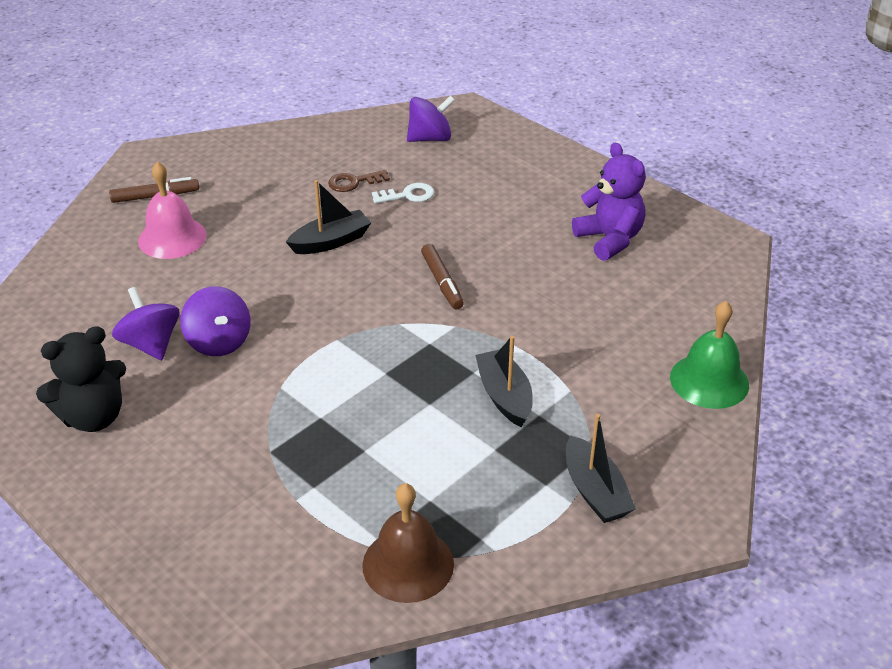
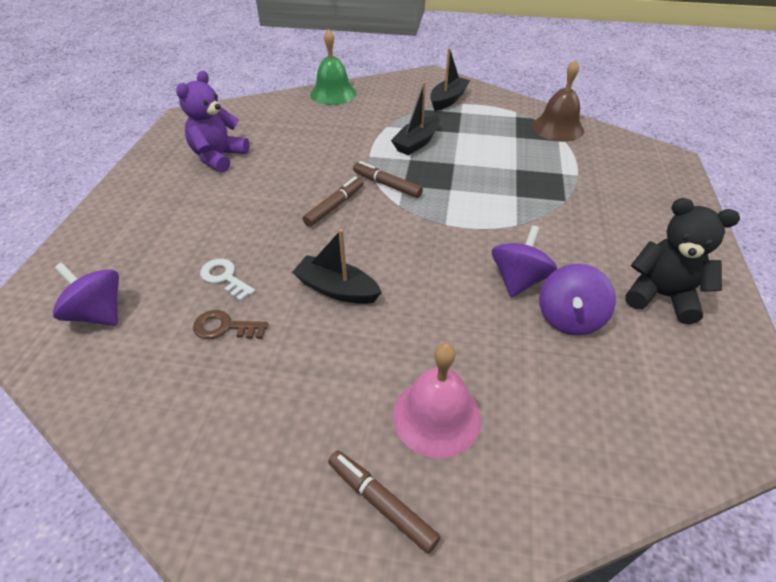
camera: 125 degrees left, 5 degrees up
brown key [328,170,390,192] -> brown key turned 150 degrees clockwise [193,310,268,339]
none -> brown marker [353,161,423,198]

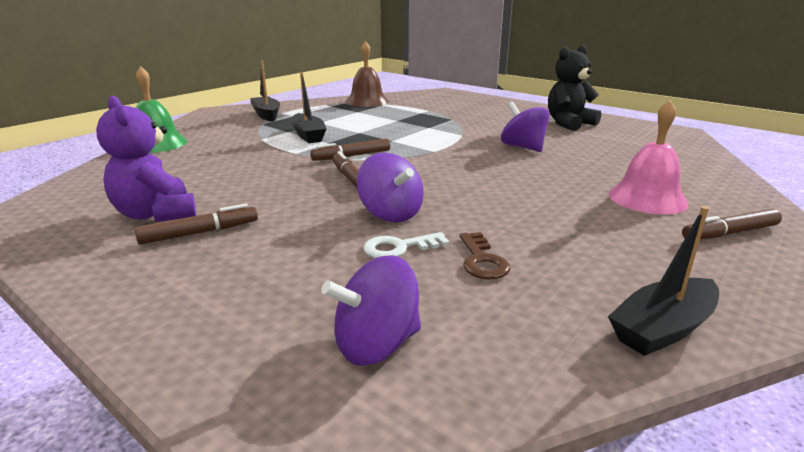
camera: 60 degrees left, 20 degrees down
brown key [193,310,268,339] -> brown key turned 45 degrees counterclockwise [460,232,510,279]
black boat [292,229,382,304] -> black boat moved to [608,206,719,356]
purple spinning top [539,264,616,335] -> purple spinning top moved to [357,153,424,222]
none -> brown marker [135,204,258,245]

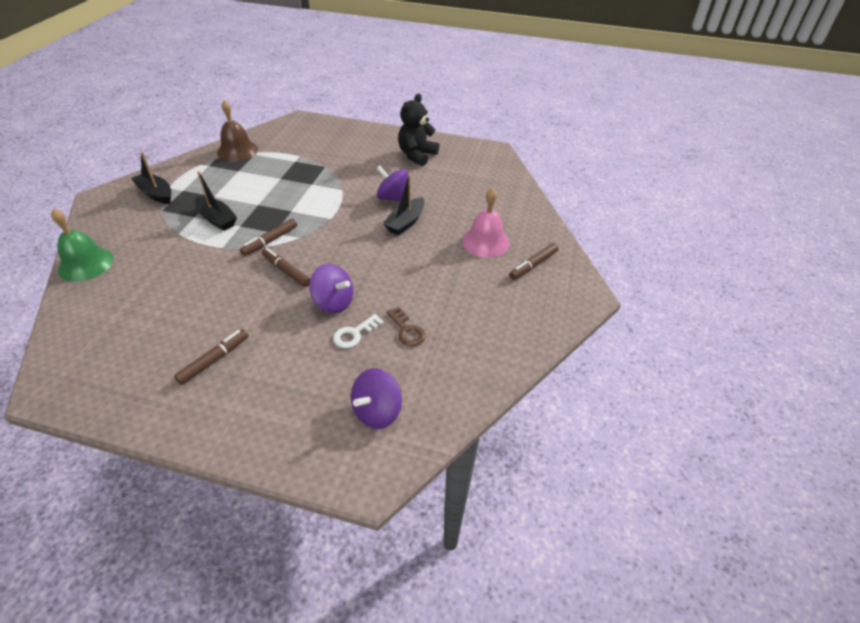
camera: 25 degrees left, 20 degrees up
purple teddy bear [96,96,196,222] -> none
black boat [608,206,719,356] -> black boat moved to [383,174,425,235]

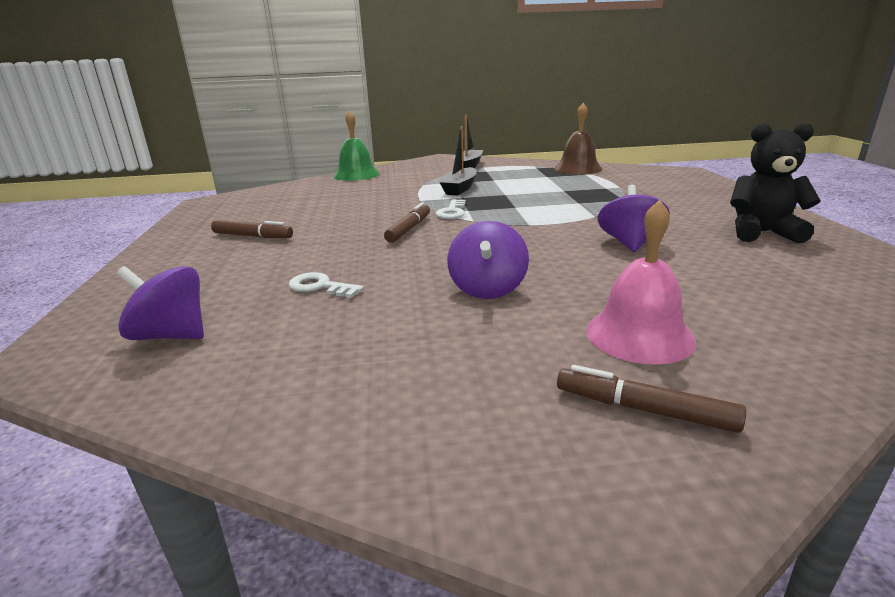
camera: 70 degrees right, 20 degrees down
brown marker [240,218,297,256] -> white key [436,199,466,219]
purple spinning top [309,264,353,313] -> purple spinning top moved to [447,221,529,299]
black boat [383,174,425,235] -> none
brown key [387,307,426,346] -> none

